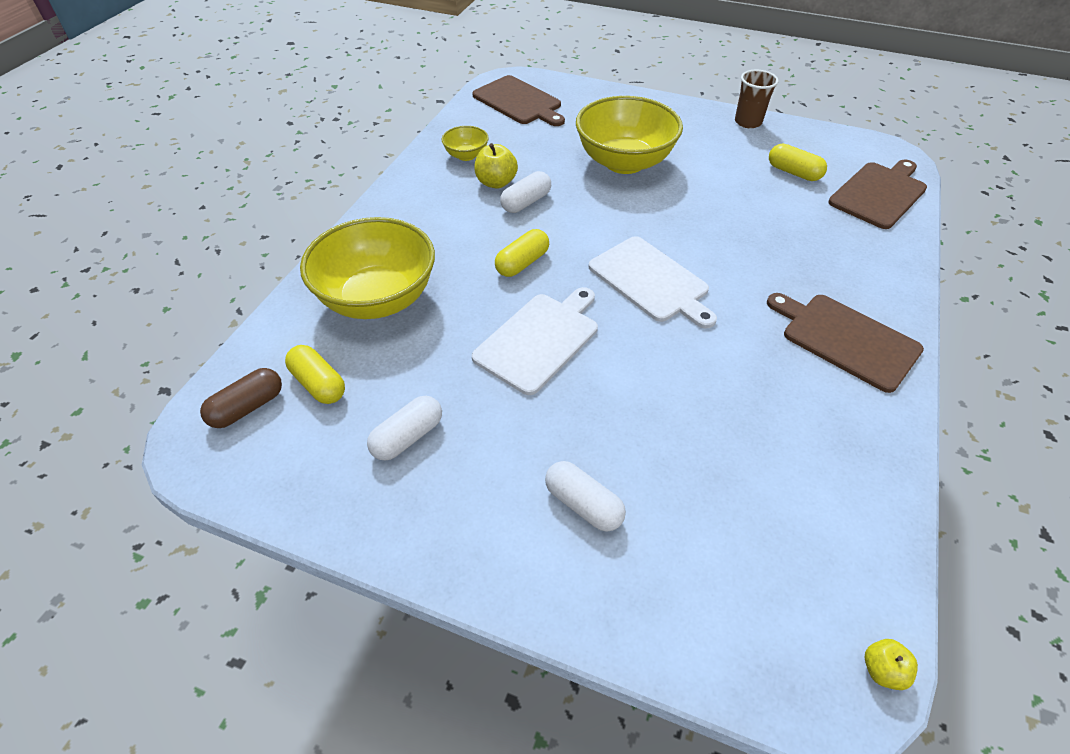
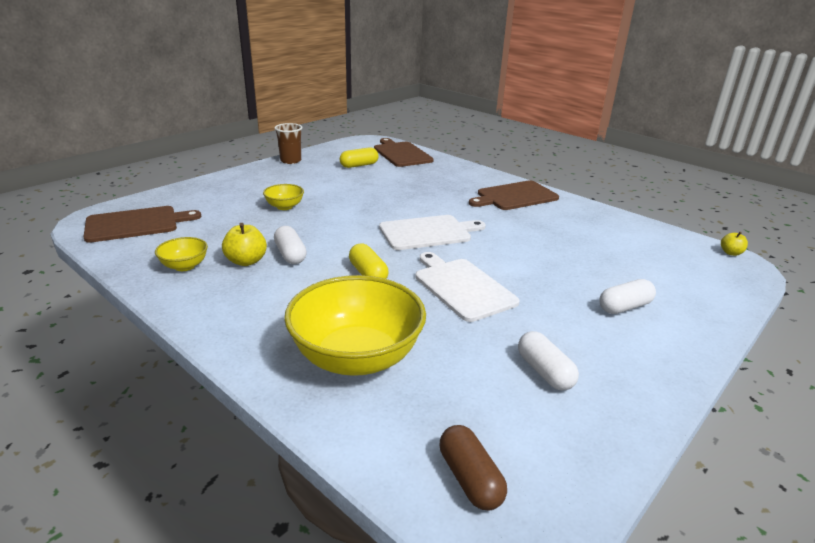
camera: 70 degrees left, 20 degrees down
yellow capsule [285,345,345,404] -> none
yellow bowl [576,96,683,174] -> yellow bowl [263,184,304,210], size x0.46

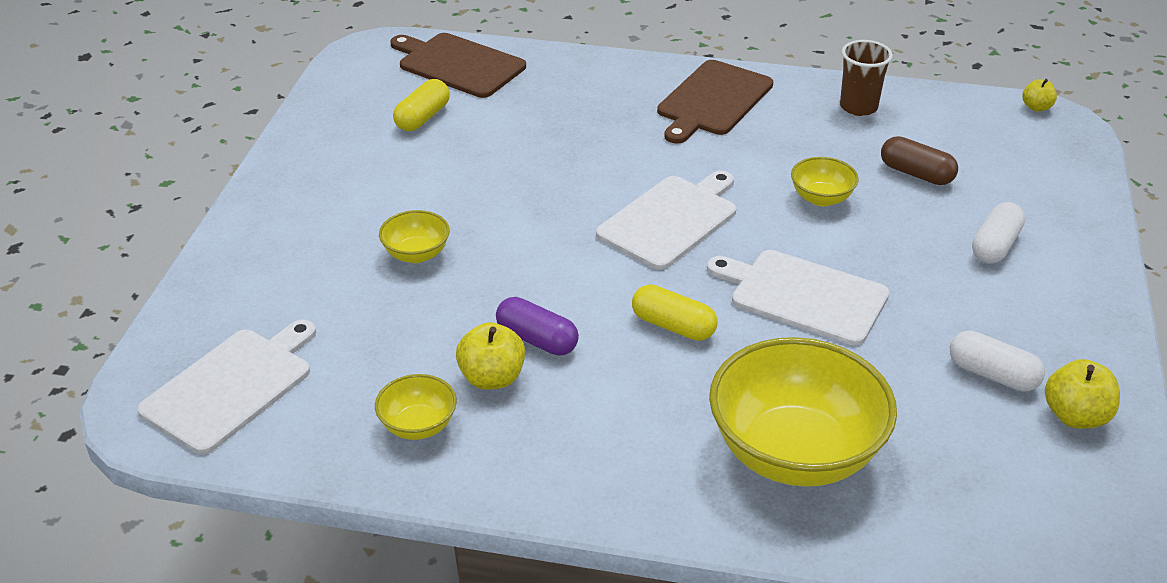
camera: 30 degrees left, 10 degrees up
brown cutting board [84,206,201,243] -> white cutting board [137,320,316,454]
brown cup [274,123,303,164] -> brown cup moved to [840,40,893,116]
white capsule [274,226,307,264] -> purple capsule [496,297,579,356]
brown capsule [440,425,507,510] -> brown capsule moved to [881,136,958,185]
none -> yellow bowl [791,157,859,206]
none -> yellow apple [1045,359,1120,428]

